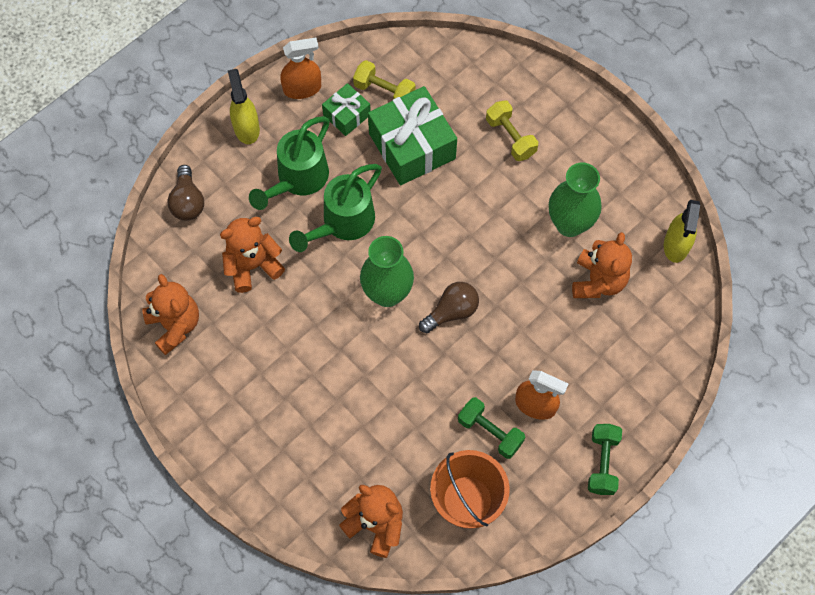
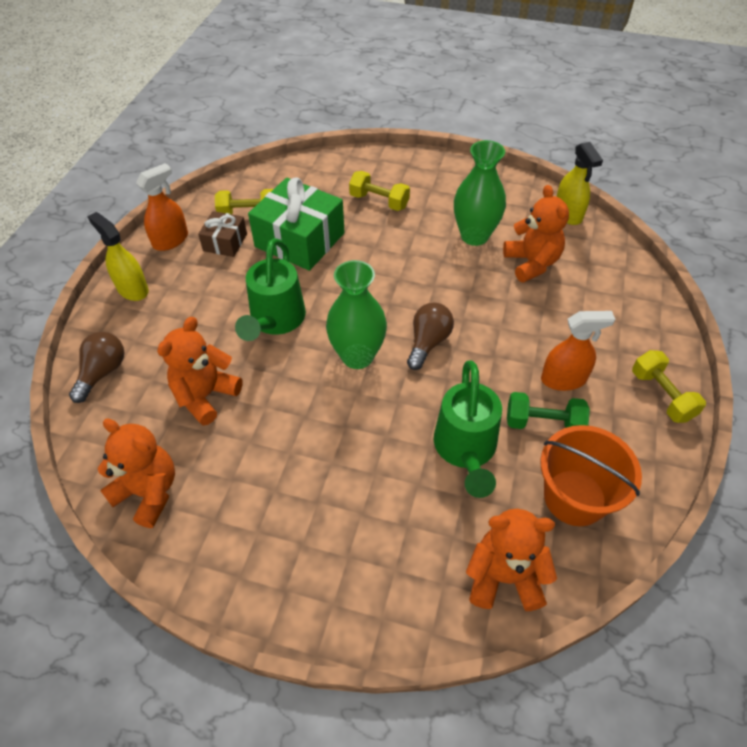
camera: 30 degrees left, 15 degrees down
brown light bulb [167,165,204,221] -> brown light bulb turned 120 degrees counterclockwise [69,332,124,403]
green watering can [249,116,330,210] -> green watering can moved to [434,361,502,498]
green gift [322,83,371,136] -> brown gift [198,211,247,257]
green dumbbell [588,424,622,495] -> yellow dumbbell [632,350,706,423]

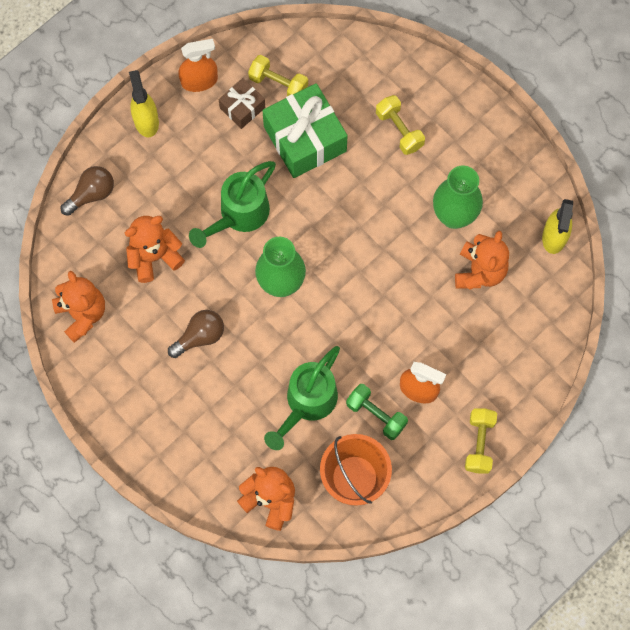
camera: 30 degrees right, 20 degrees up
brown light bulb [407,303,454,370] -> brown light bulb moved to [168,310,224,358]

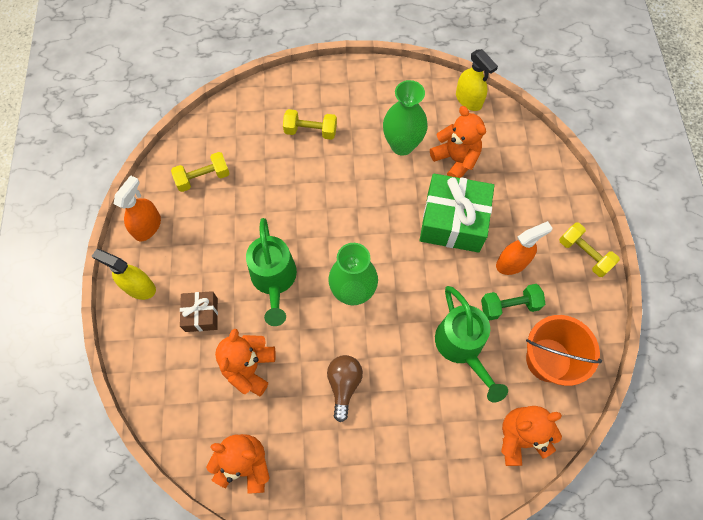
camera: 50 degrees left, 5 degrees down
brown light bulb [61,166,114,216] -> none
brown gift [219,78,265,129] -> brown gift moved to [180,291,218,332]
green gift [262,83,348,178] -> green gift moved to [420,173,495,253]

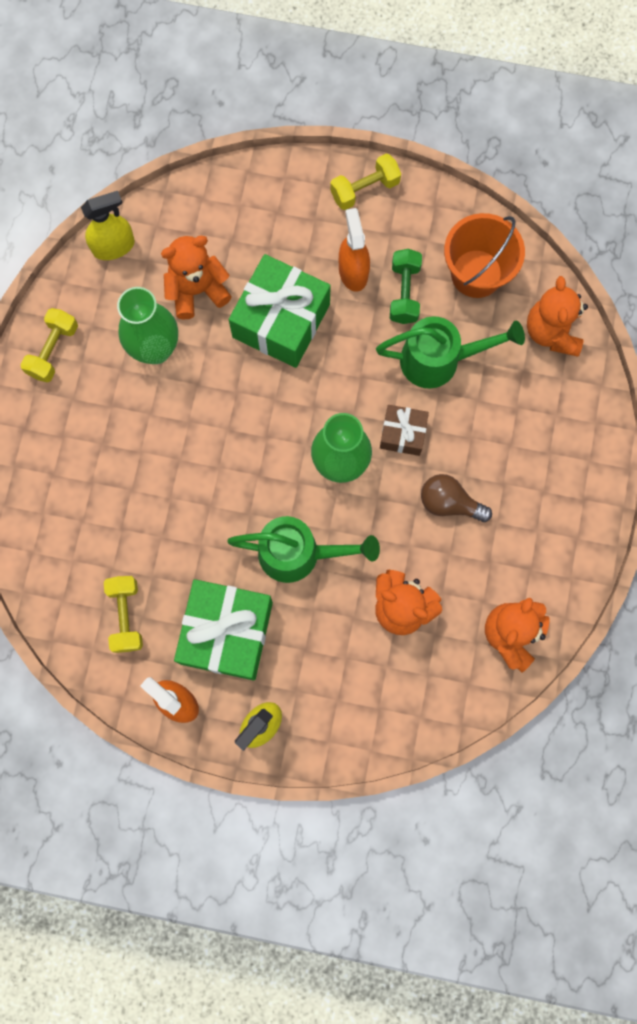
camera: 75 degrees left, 10 degrees up
brown gift [180,291,218,332] -> brown gift moved to [380,405,429,456]
yellow dumbbell [283,109,337,140] -> yellow dumbbell moved to [21,308,78,383]
none -> green gift [174,579,273,681]

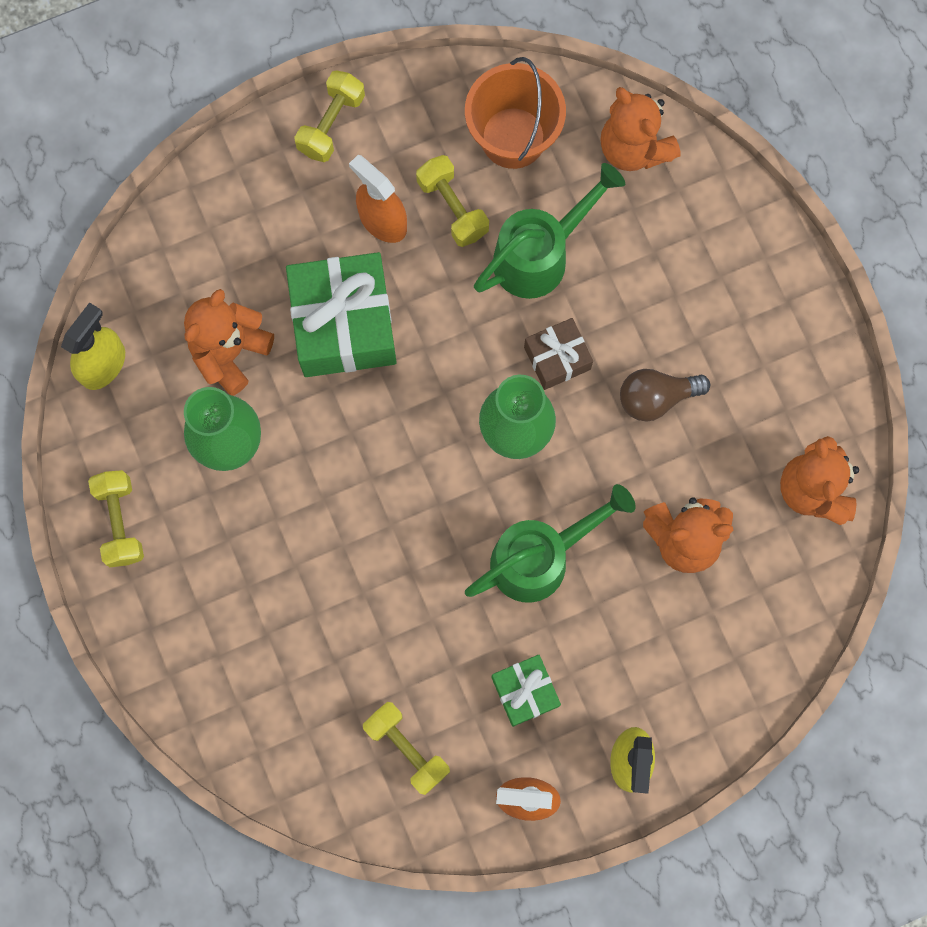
camera: 35 degrees left, 0 degrees up
green gift [174,579,273,681] -> green gift [491,655,561,727], size x0.53
green dumbbell [390,249,422,324] -> yellow dumbbell [416,155,489,247]

